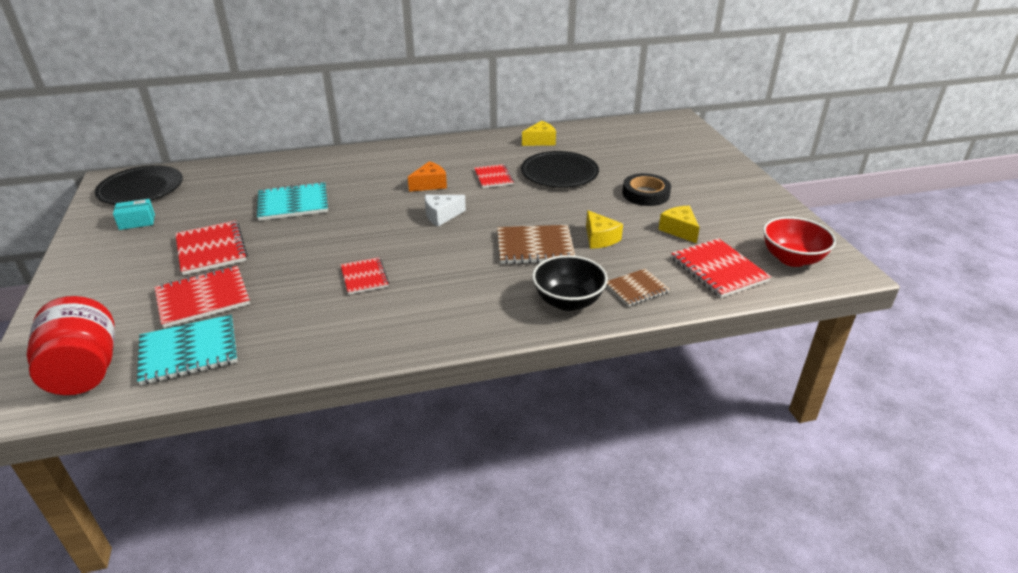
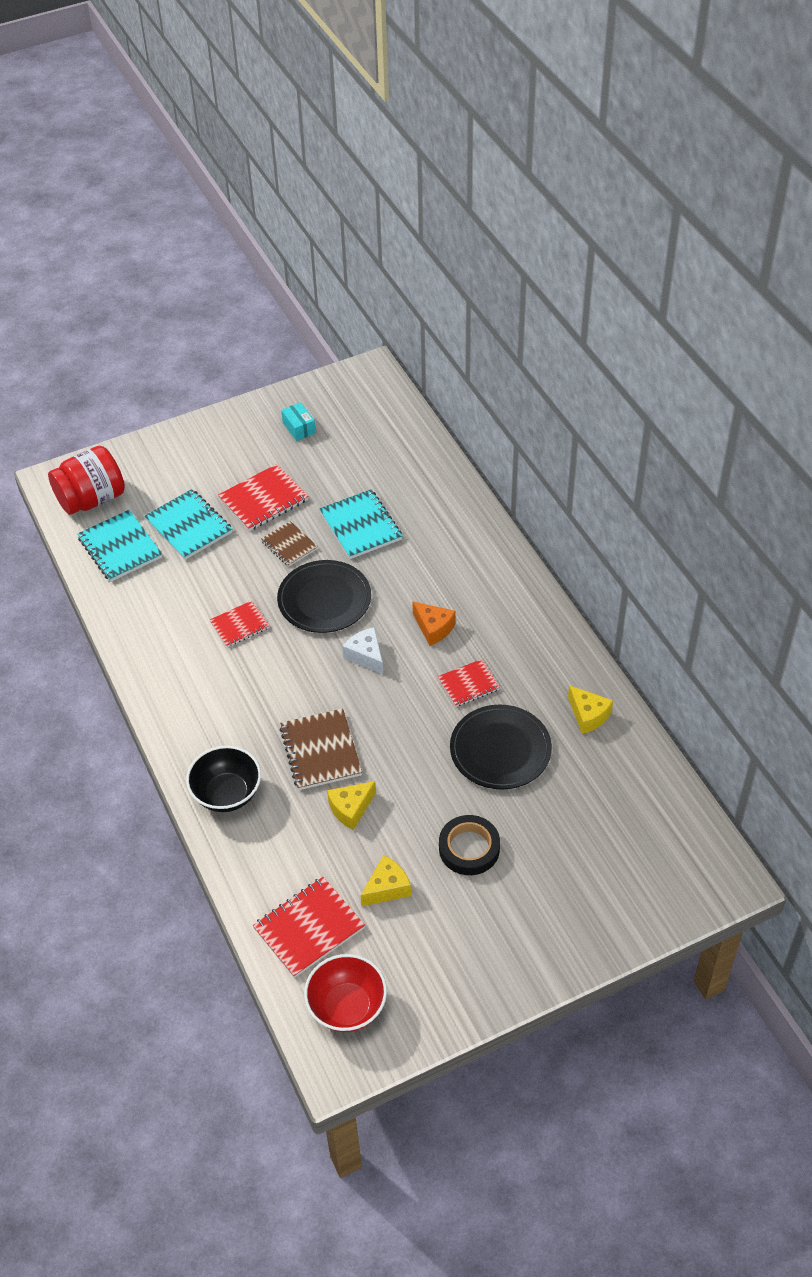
camera: 80 degrees right, 15 degrees up
black plate [95,165,183,205] -> black plate moved to [277,560,371,633]
red notebook [154,266,250,328] -> turquoise notebook [144,489,232,560]
brown notebook [606,269,670,306] -> brown notebook moved to [261,521,318,567]

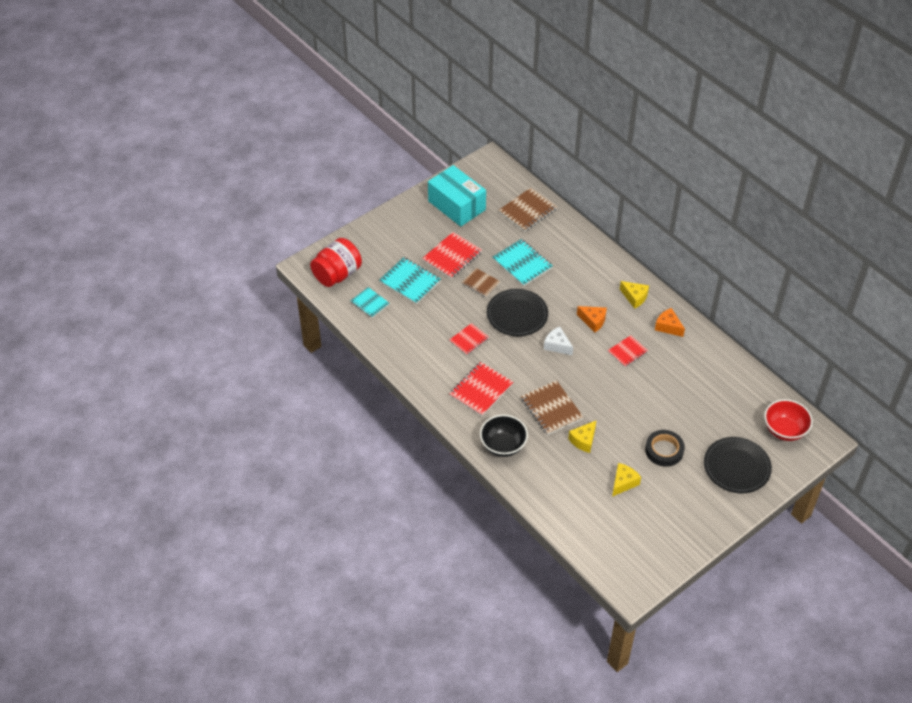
camera: 15 degrees left, 0 degrees up
turquoise notebook [77,510,162,582] -> turquoise notebook [350,287,390,318], size x0.63
red notebook [253,877,365,978] -> red notebook moved to [449,362,513,416]
turquoise box [281,402,316,441] -> turquoise box [428,165,486,227], size x2.33
red bowl [304,954,387,1032] -> red bowl moved to [764,399,813,441]
black plate [450,704,552,789] -> black plate moved to [704,437,772,493]
yellow cheese [568,685,613,734] -> yellow cheese moved to [620,281,649,309]
none -> brown notebook [498,188,557,232]
none -> orange cheese [655,308,685,337]

